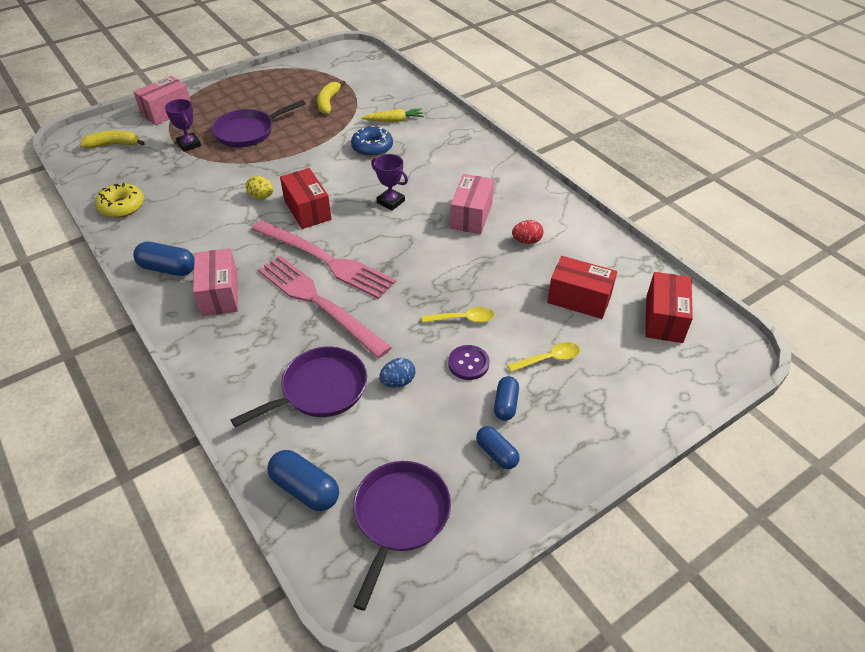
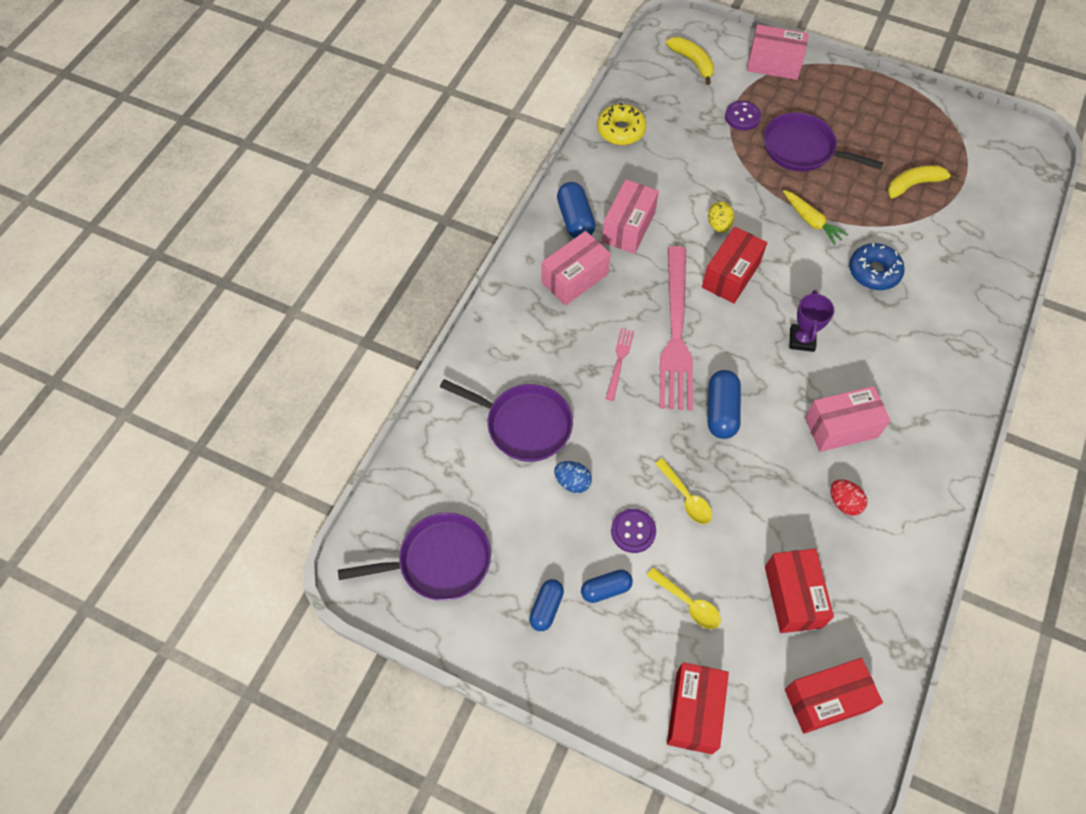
camera: 60 degrees right, 15 degrees up
purple trophy [165,99,201,152] -> purple button [725,101,761,131]
pink fork [258,255,392,358] -> pink fork [606,328,634,401], size x0.44
blue capsule [268,450,339,511] -> blue capsule moved to [708,370,741,439]
yellow carrot [361,108,424,122] -> yellow carrot moved to [783,190,848,245]
none -> pink box [602,179,659,254]
none -> red box [667,662,729,754]

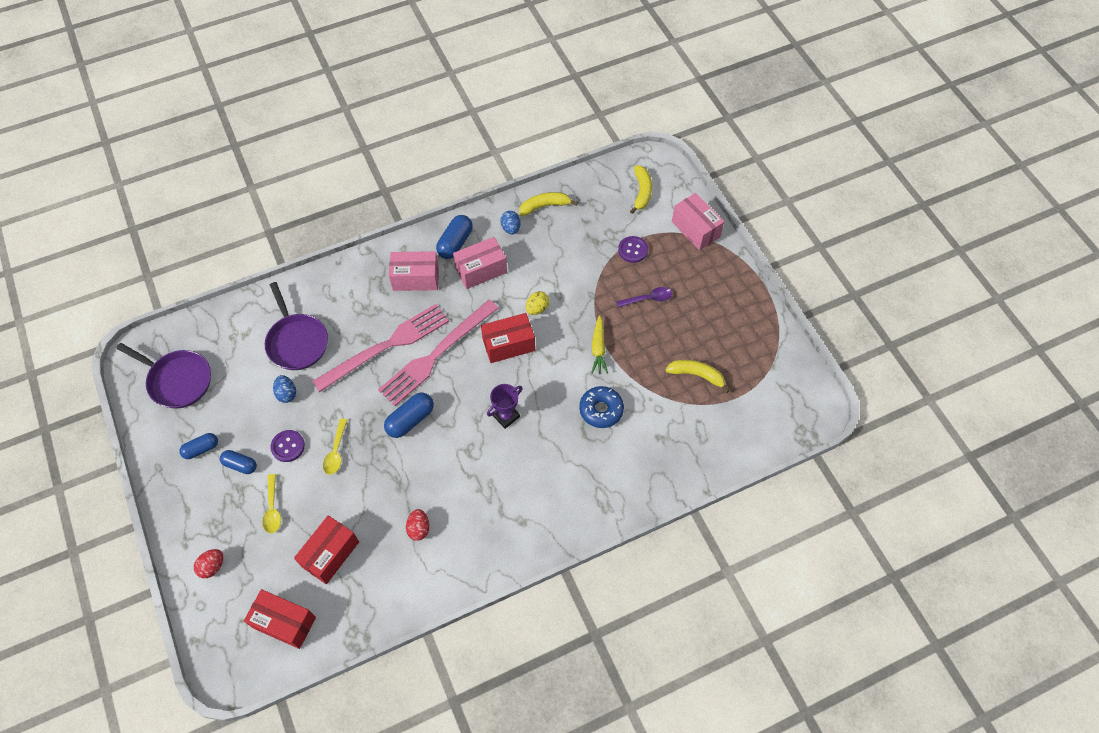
camera: 40 degrees right, 0 degrees up
yellow donut [597,103,646,145] -> yellow banana [519,192,578,216]
pink fork [606,328,634,401] -> pink fork [312,304,449,392], size x2.30
red box [667,662,729,754] -> red egg [194,549,223,578]
purple pan [764,112,884,172] -> purple spoon [616,287,672,308]
pink box [805,386,891,452] -> none
none -> blue egg [501,211,521,234]

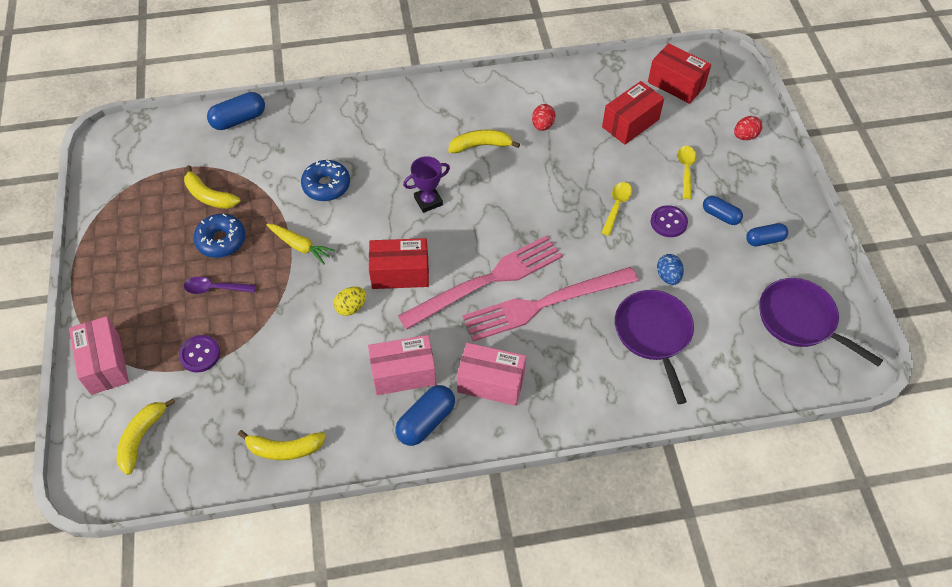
camera: 165 degrees left, 5 degrees down
blue capsule [384,393,434,438] -> blue capsule moved to [207,92,265,130]
blue egg [501,211,521,234] -> none
yellow carrot [591,315,608,374] -> yellow carrot turned 105 degrees clockwise [266,224,335,264]
none -> blue donut [194,214,245,258]
none -> yellow banana [448,130,520,153]

